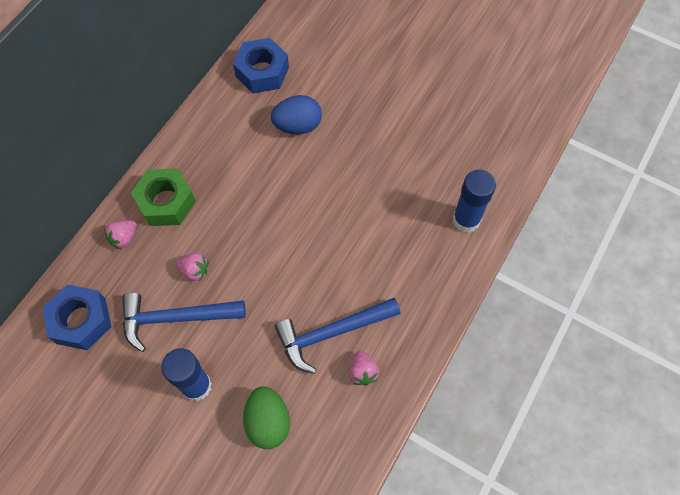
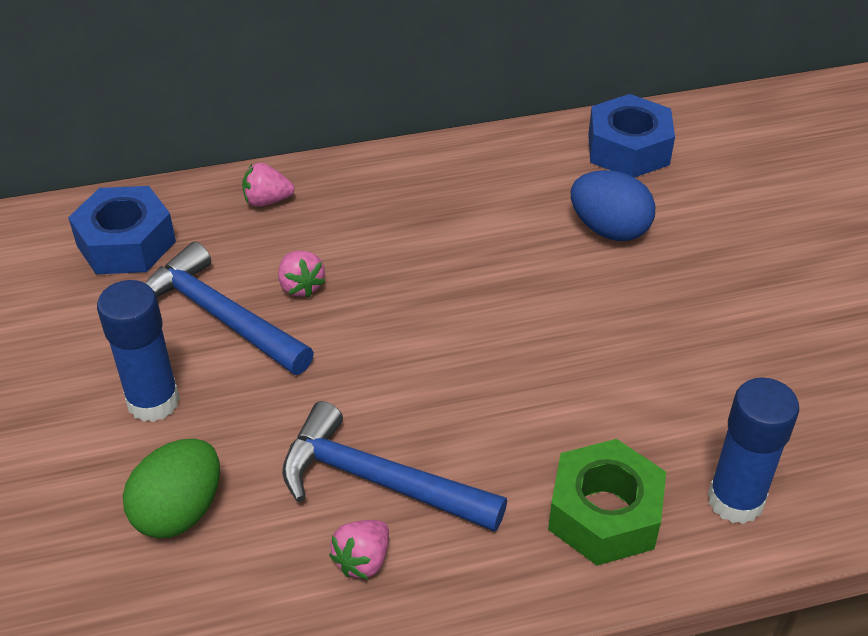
camera: 45 degrees right, 20 degrees down
green nut [131,168,196,226] -> green nut moved to [548,439,666,566]

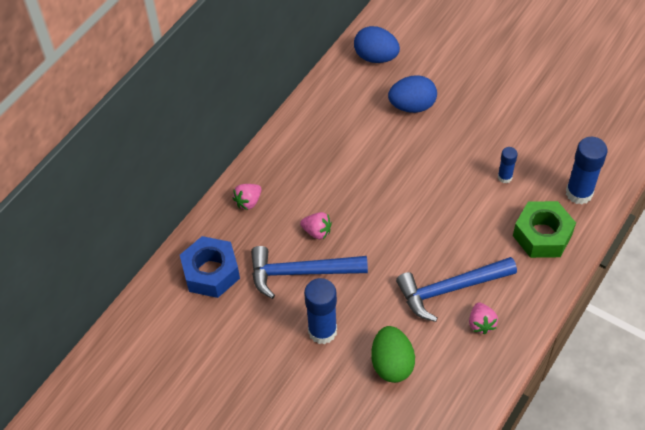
camera: 40 degrees left, 10 degrees up
blue nut [588,94,675,178] -> blue egg [354,26,400,63]
none -> blue glue stick [498,147,518,183]

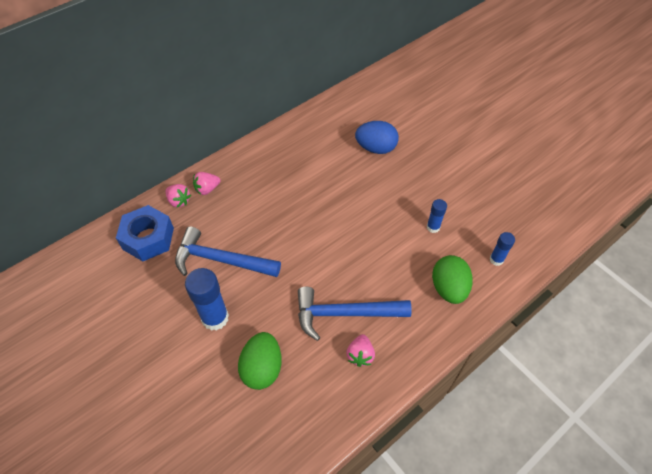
camera: 15 degrees right, 0 degrees up
pink strawberry [300,212,332,239] -> pink strawberry moved to [165,184,191,207]
blue egg [354,26,400,63] -> none
green nut [513,201,576,258] -> green egg [432,255,473,304]
blue glue stick [566,137,608,204] -> blue glue stick [489,232,515,266], size x0.55

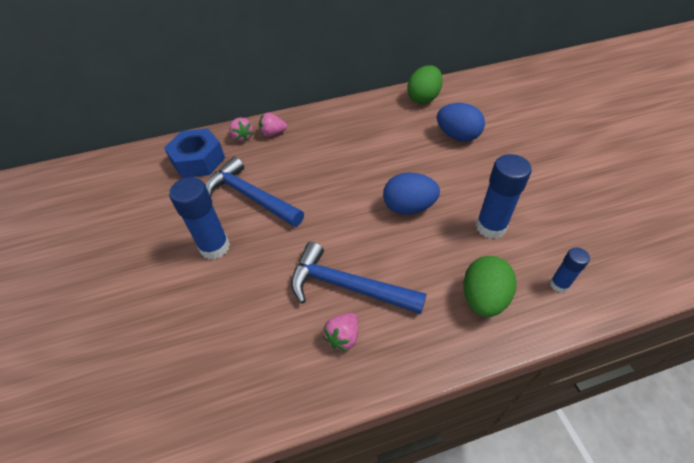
camera: 25 degrees right, 5 degrees down
green egg [238,332,282,390] -> green egg moved to [407,65,443,104]
blue glue stick [427,199,447,233] -> blue glue stick [476,154,532,239], size x1.81
none -> blue egg [383,172,440,215]

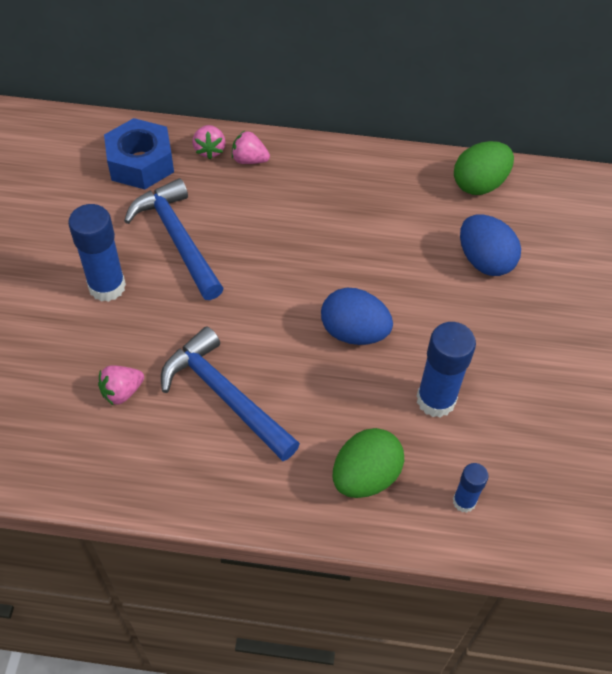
camera: 20 degrees right, 5 degrees up
pink strawberry [323,313,358,352] -> pink strawberry moved to [98,365,144,406]

